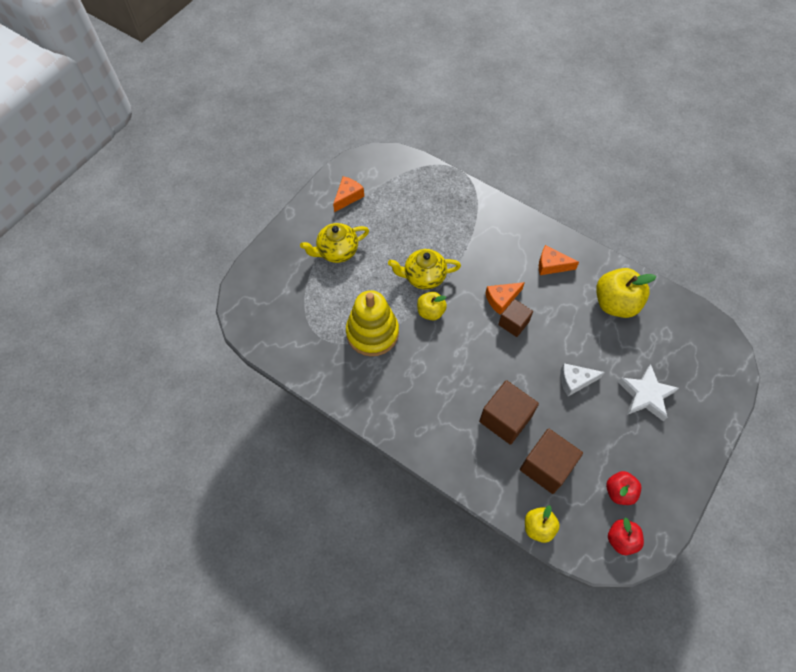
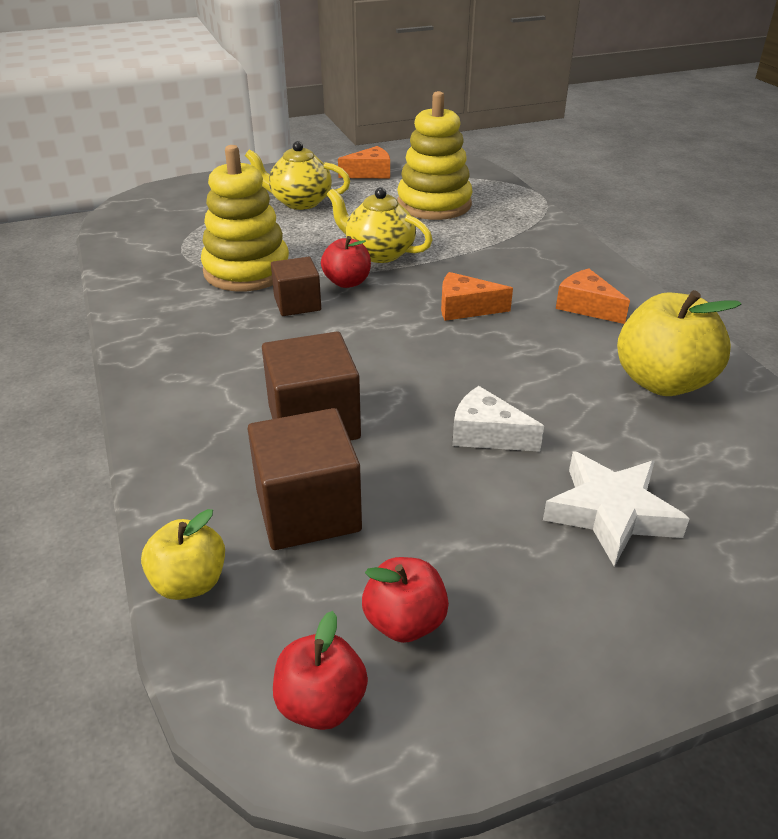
camera: 35 degrees right, 25 degrees down
yellow apple [417,292,447,320] -> red apple [321,236,371,288]
brown cube [498,299,533,337] -> brown cube moved to [271,257,321,316]
none -> yellow stacking toy [397,91,472,220]

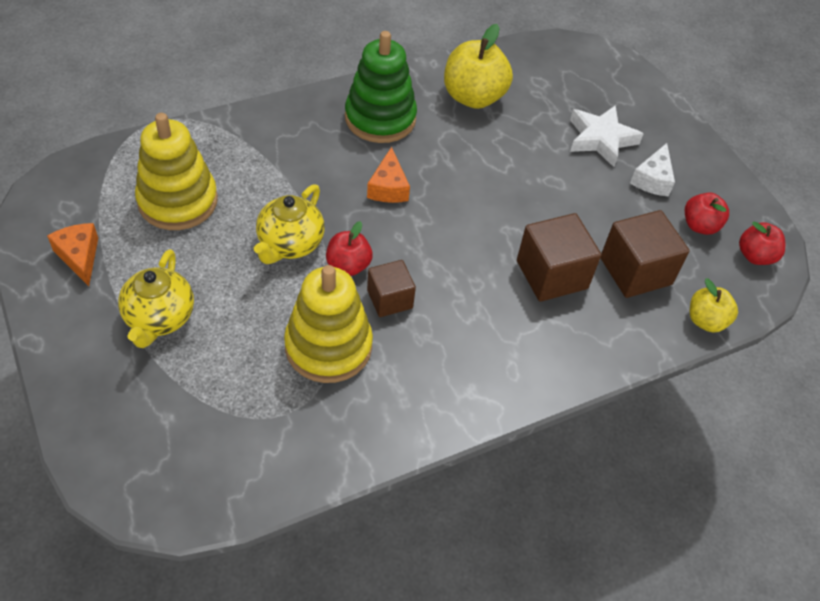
camera: 100 degrees left, 15 degrees up
white cheese [452,386,544,452] -> white cheese moved to [630,143,675,197]
orange cheese [556,269,630,324] -> green stacking toy [345,31,417,143]

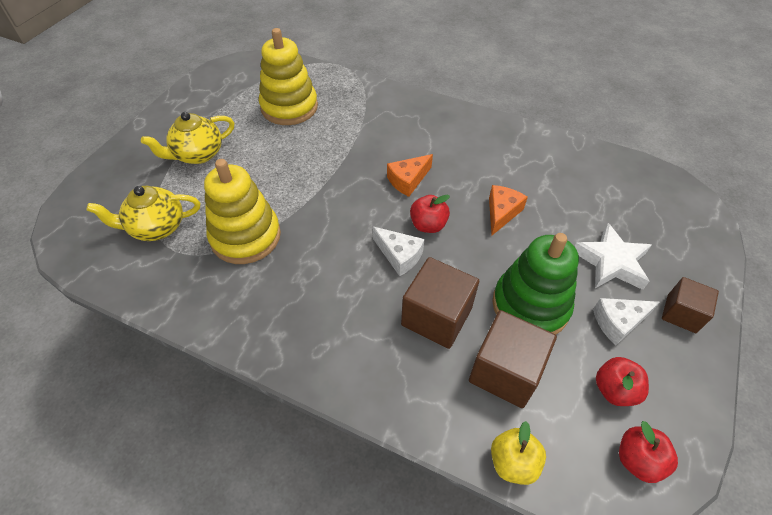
camera: 55 degrees right, 0 degrees up
orange cheese [47,223,98,286] -> orange cheese moved to [489,185,528,236]
yellow teapot [254,185,325,264] -> yellow teapot moved to [86,186,200,241]
red apple [326,221,373,276] -> red apple moved to [410,195,450,233]
green stacking toy [345,31,417,143] -> green stacking toy moved to [492,233,579,334]
brown cube [367,260,416,317] -> brown cube moved to [662,277,719,333]
yellow apple [444,24,513,109] -> none
none -> white cheese [373,227,424,276]

